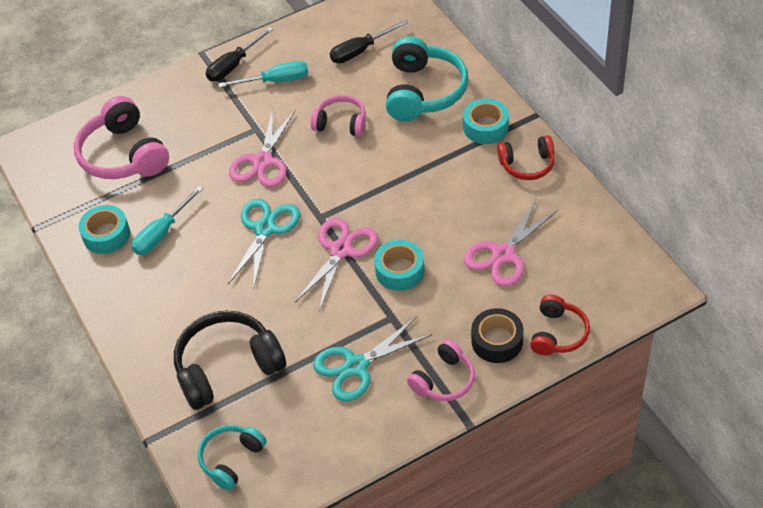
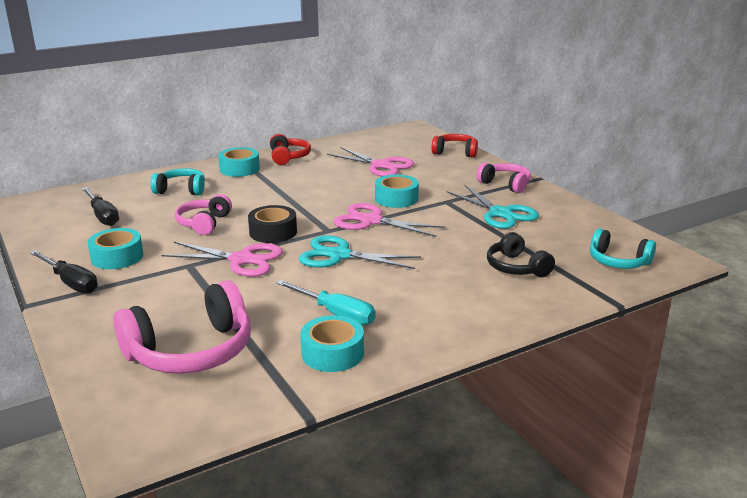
camera: 95 degrees left, 25 degrees down
black headphones [174,310,286,410] -> black headphones [487,232,555,277], size x0.59
turquoise screwdriver [218,61,308,88] -> turquoise tape [88,228,143,269]
turquoise headphones [386,36,469,121] -> turquoise headphones [151,168,205,195], size x0.59
black tape [471,308,523,363] -> black tape moved to [248,205,297,243]

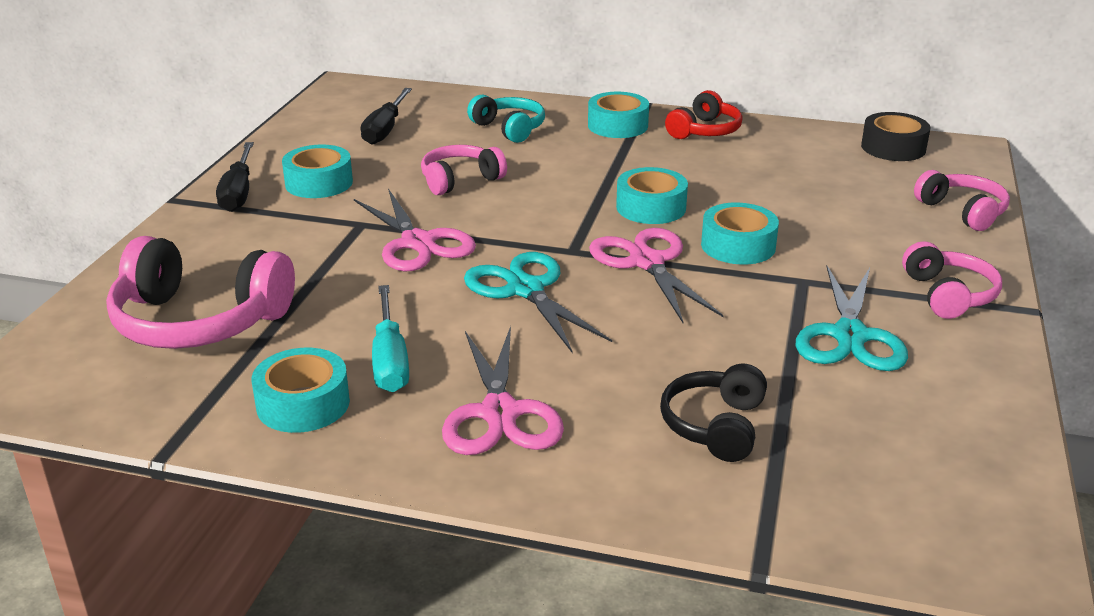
camera: 45 degrees right, 5 degrees up
black tape [248,205,297,243] -> black tape moved to [861,112,930,161]
pink scissors [327,147,414,176] -> pink scissors moved to [442,326,564,455]
red headphones [432,134,478,158] -> pink headphones [914,170,1010,231]
turquoise headphones [590,229,656,269] -> none
none -> turquoise tape [616,167,688,224]

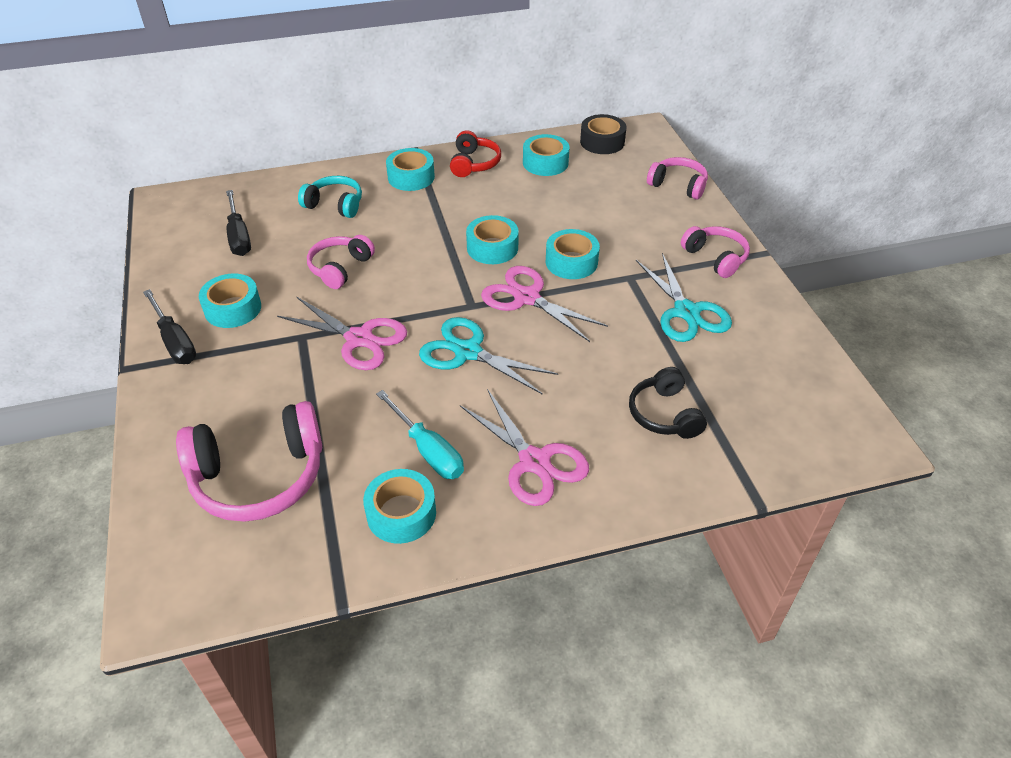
camera: 30 degrees left, 15 degrees up
none -> turquoise tape [523,134,570,176]

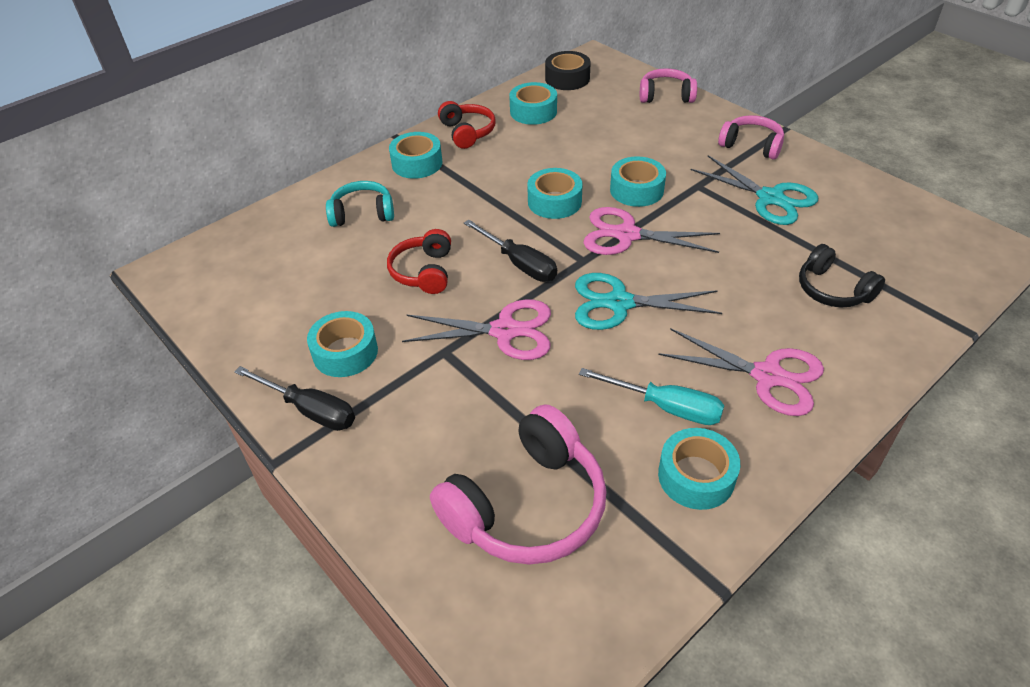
camera: 25 degrees left, 0 degrees up
black screwdriver [226,190,251,256] -> black screwdriver moved to [464,220,557,282]
pink headphones [307,235,375,289] -> red headphones [387,229,451,294]

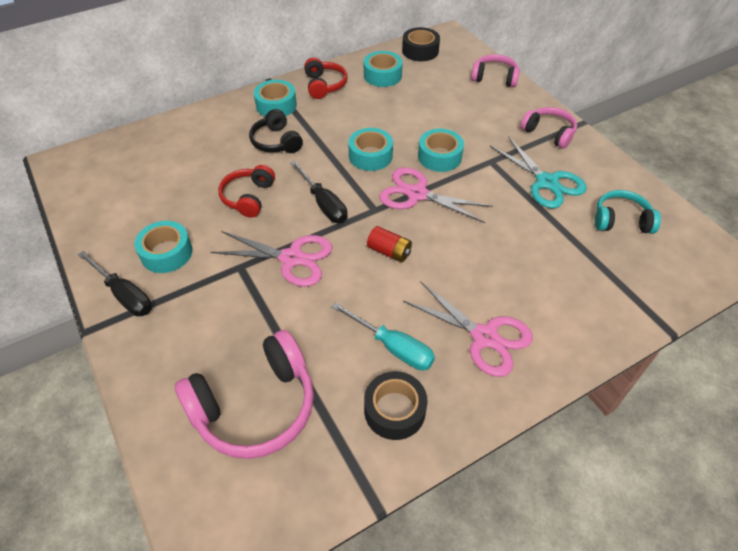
camera: 10 degrees right, 5 degrees up
turquoise headphones [326,181,394,227] -> turquoise headphones moved to [595,190,661,234]
turquoise scissors [575,273,722,330] -> red battery [367,226,412,262]
turquoise tape [658,428,740,510] -> black tape [364,371,428,440]
black headphones [799,244,885,307] -> black headphones moved to [249,109,303,153]

